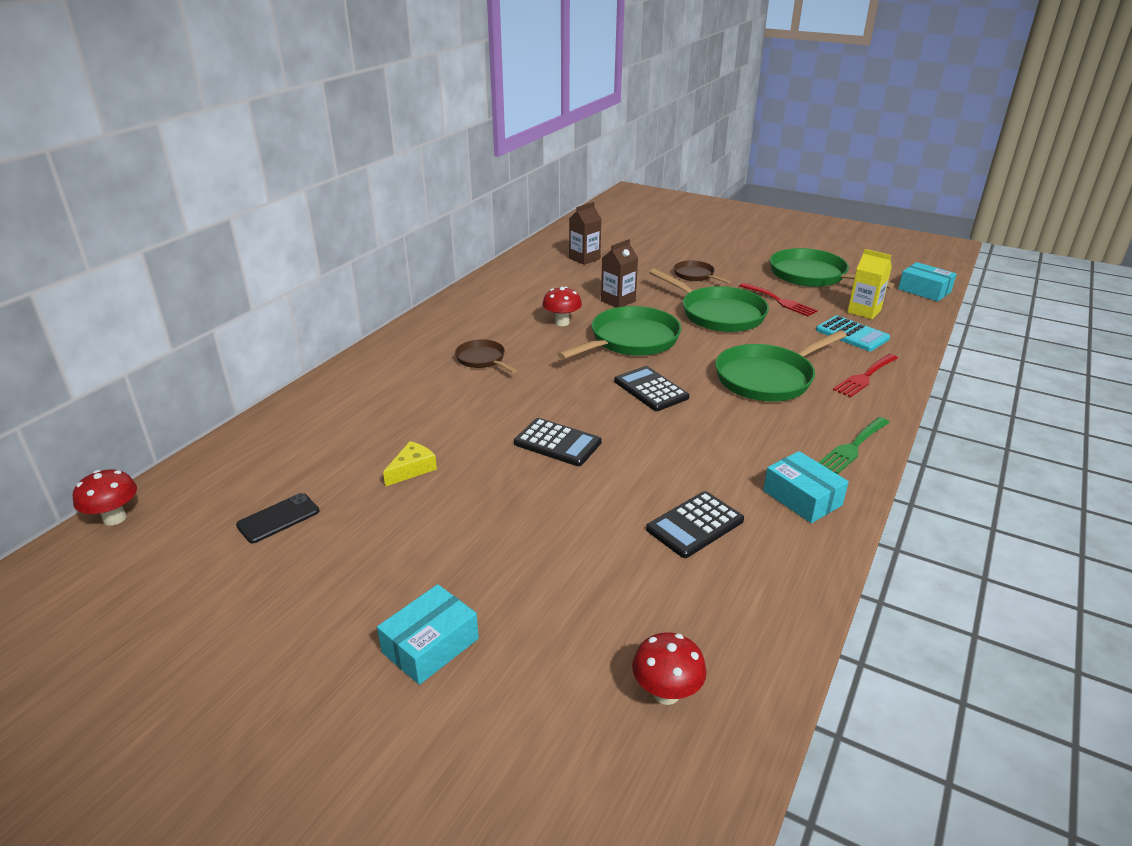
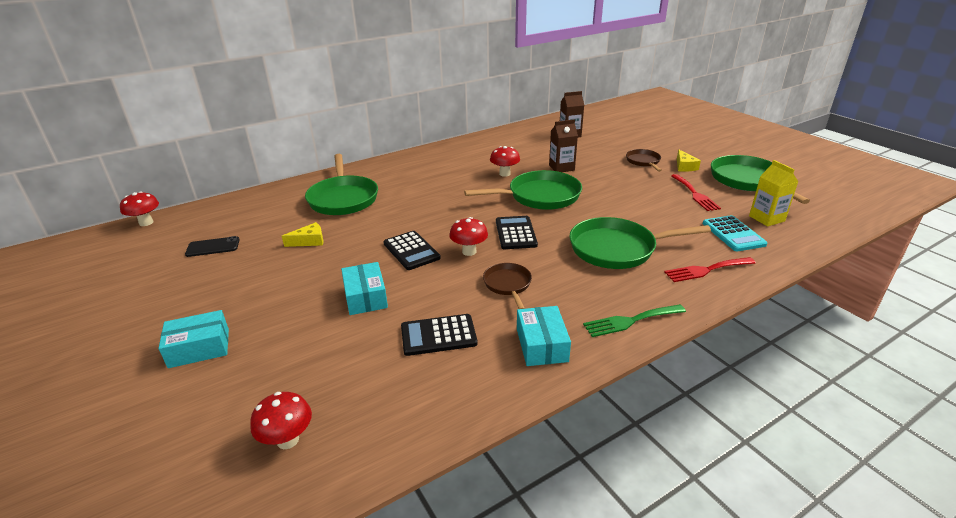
camera: 30 degrees right, 0 degrees up
brown pan [455,339,517,373] -> brown pan moved to [483,263,532,309]
green pan [649,268,769,332] -> green pan moved to [305,154,378,215]
turquoise box [898,262,957,302] -> turquoise box moved to [341,262,388,315]
none -> red mushroom [449,217,488,256]
none -> yellow cheese [677,150,701,172]

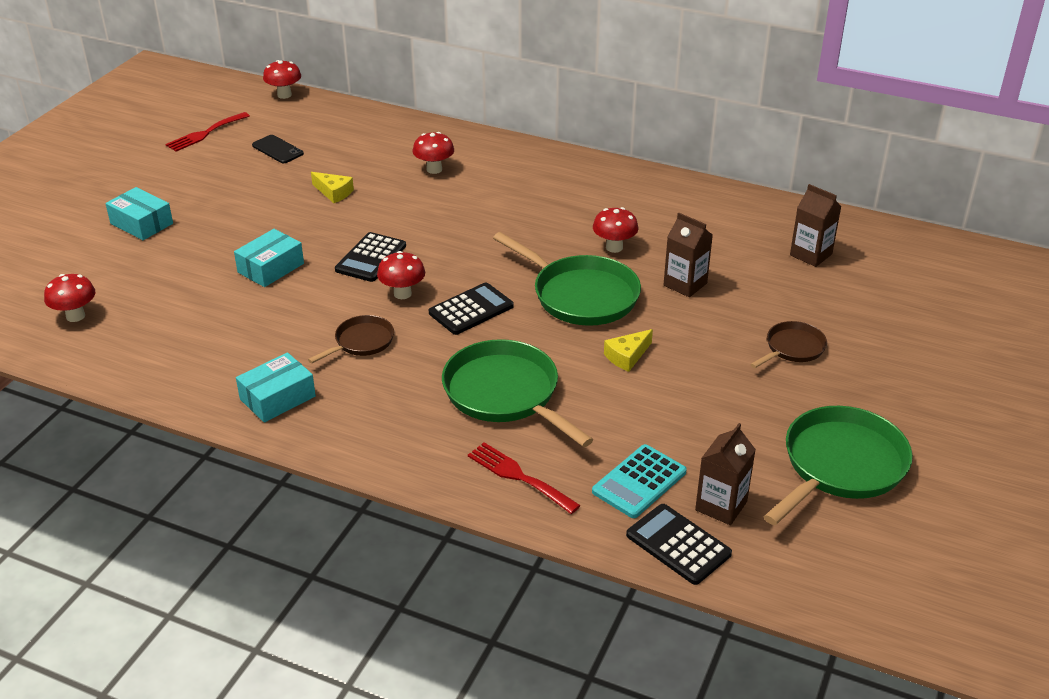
camera: 55 degrees right, 5 degrees up
green pan [305,154,378,215] -> red mushroom [413,132,454,174]
black calculator [401,314,478,356] -> black calculator moved to [626,504,732,585]
green fork [583,304,686,337] -> none
red fork [671,174,721,211] -> red fork moved to [166,112,250,152]
yellow cheese [677,150,701,172] -> yellow cheese moved to [604,329,653,372]
yellow carton [749,160,799,226] -> brown carton [695,423,756,525]

